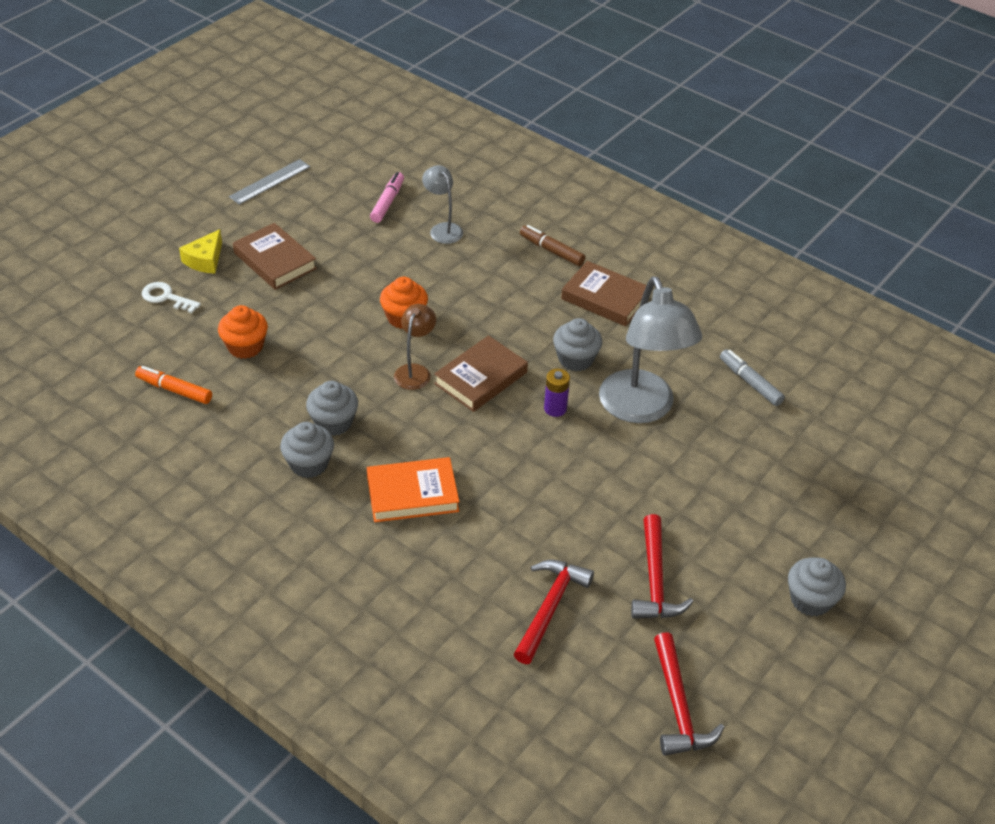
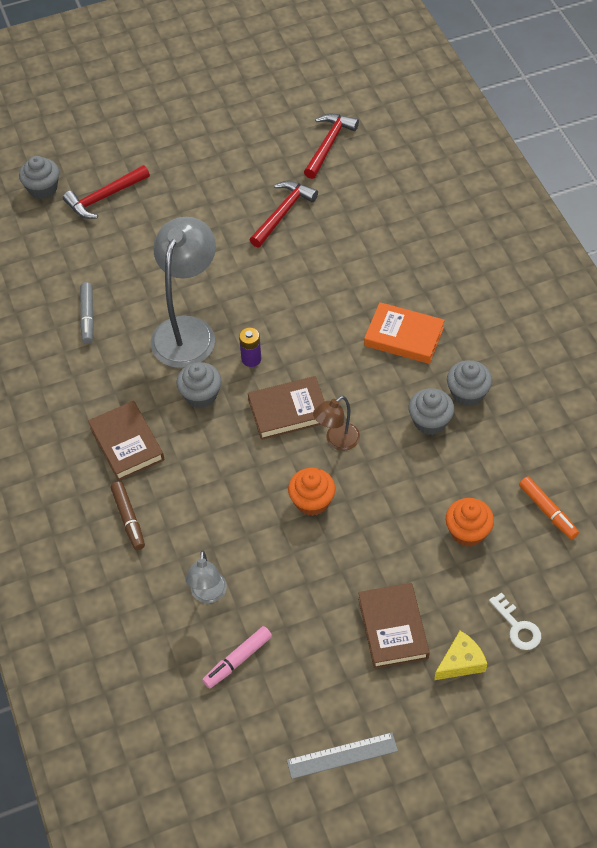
camera: 145 degrees left, 10 degrees up
red hammer [514,560,594,664] -> red hammer moved to [63,165,150,219]
grey cupcake [788,558,846,616] -> grey cupcake moved to [19,156,59,199]

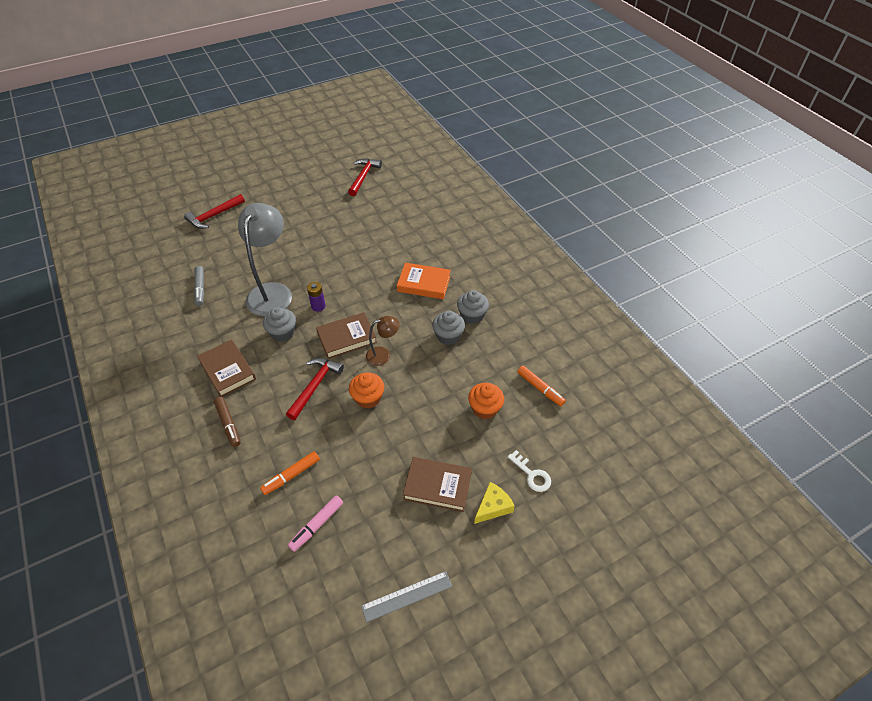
camera: 10 degrees left, 5 degrees down
grey cupcake [19,156,59,199] -> none
grey lamp [186,550,227,603] -> orange marker [260,451,320,495]
red hammer [250,181,318,248] -> red hammer moved to [286,358,344,420]
brown lamp [313,396,360,451] -> brown lamp turned 150 degrees counterclockwise [366,316,399,366]
brown book [358,583,430,669] -> brown book turned 60 degrees counterclockwise [403,457,472,512]

